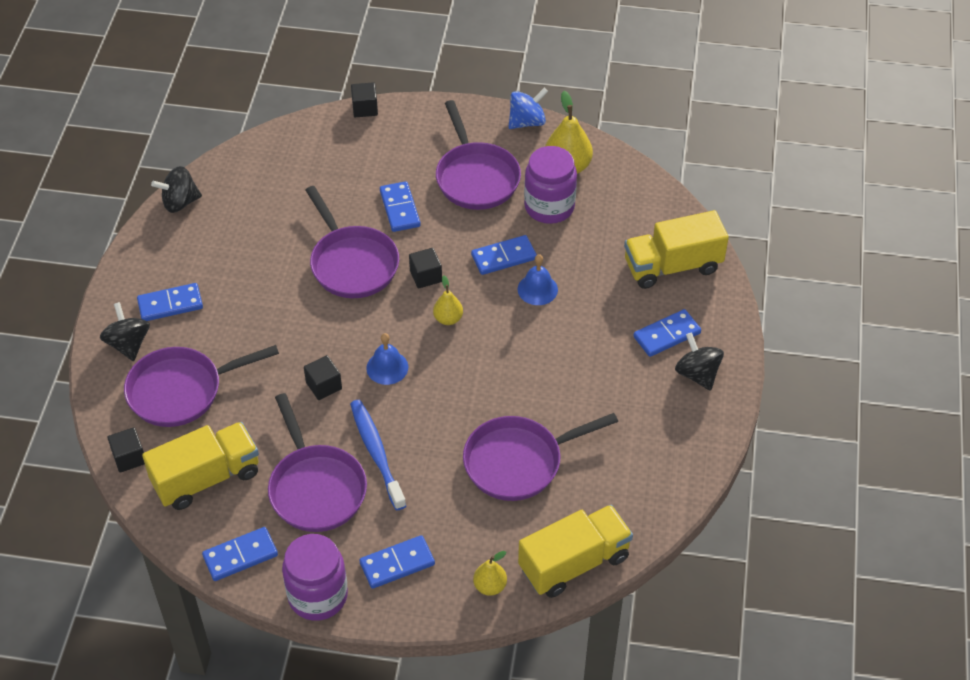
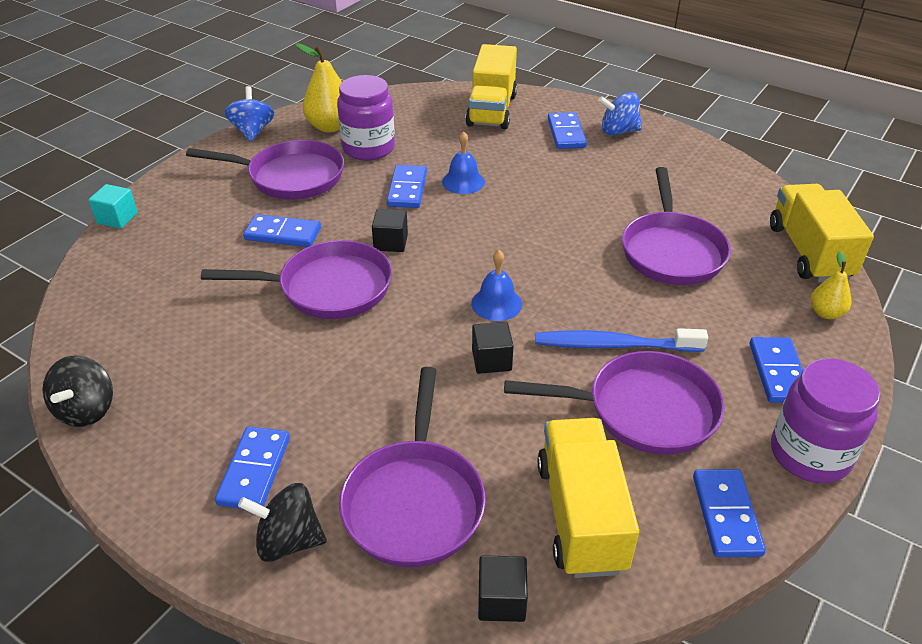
camera: 65 degrees left, 10 degrees down
black cube [351,82,378,117] -> turquoise cube [88,184,138,229]
yellow pear [433,275,463,325] -> none
black spinning top [675,332,724,391] -> blue spinning top [598,92,642,136]

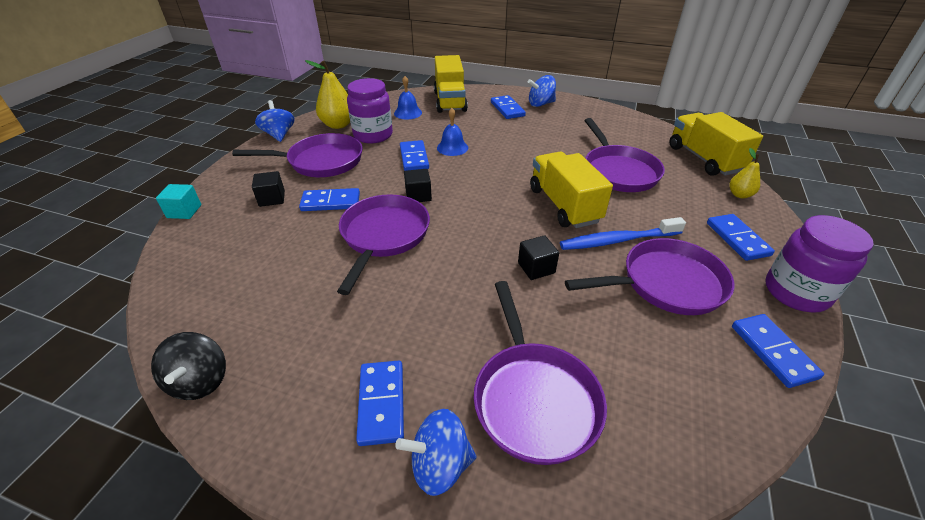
camera: 15 degrees left, 0 degrees up
purple pan [201,240,392,319] -> purple pan turned 60 degrees counterclockwise [337,194,430,295]
black spinning top [238,483,327,562] -> blue spinning top [395,409,477,496]
blue bell [471,250,522,321] -> blue bell moved to [394,76,422,119]
black cube [478,555,528,622] -> black cube moved to [252,171,285,207]
yellow truck [537,418,639,578] -> yellow truck moved to [530,152,613,228]

